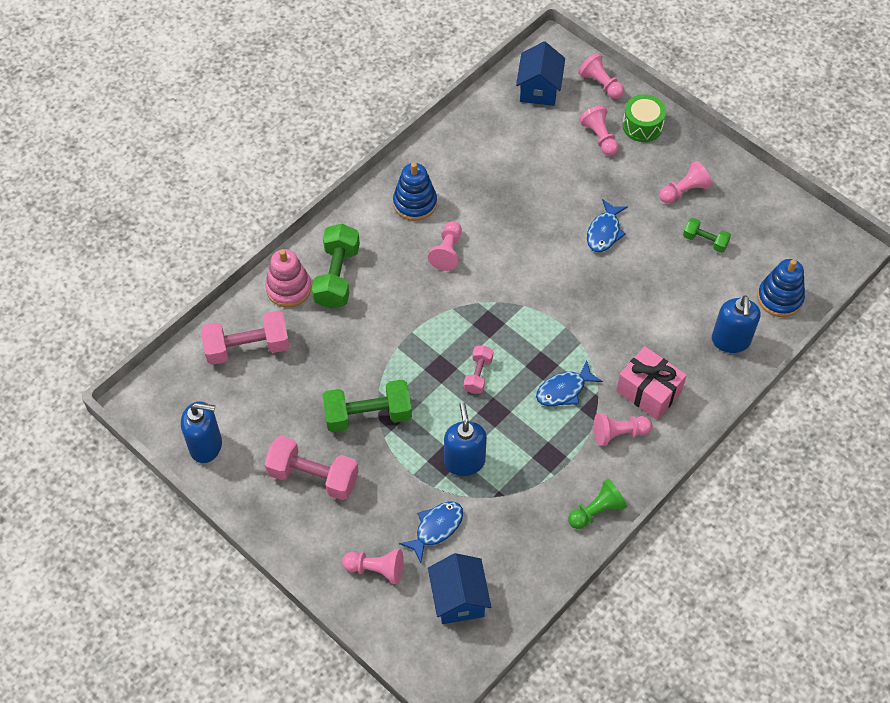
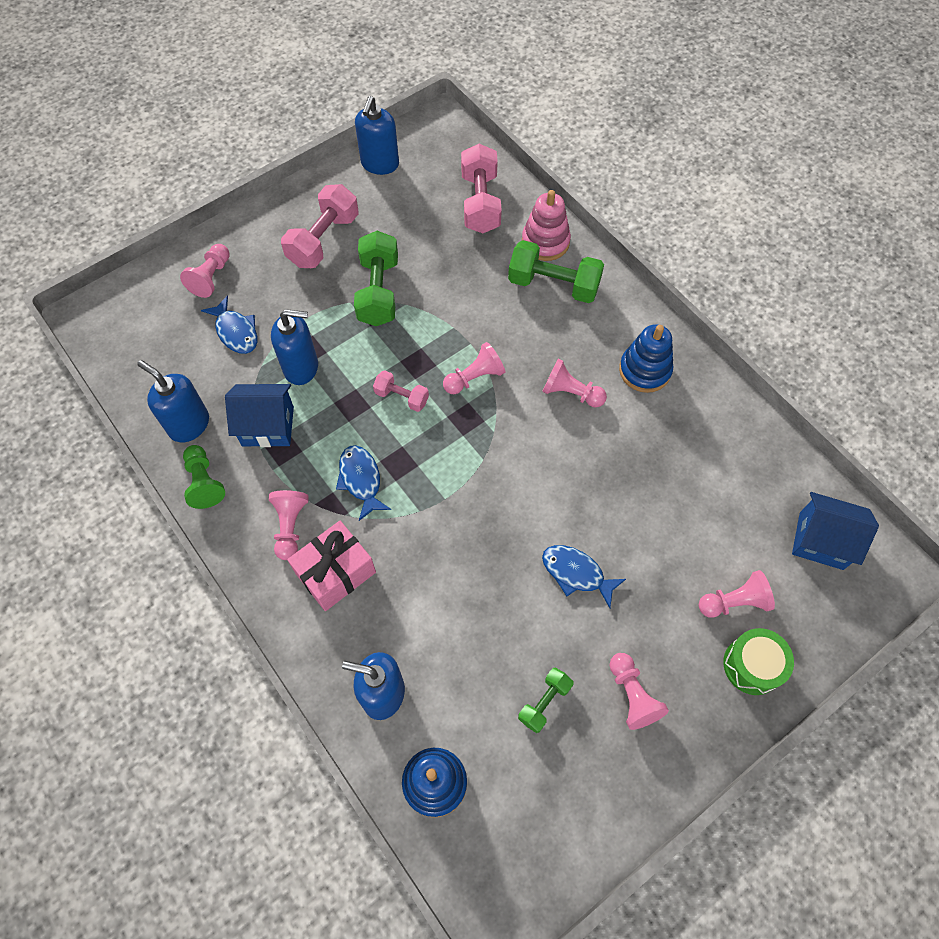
camera: 100 degrees right, 5 degrees up
blue house [428,553,491,624] -> blue house moved to [225,384,294,447]
pink pawn [578,53,624,99] -> pink pawn moved to [443,342,505,394]
none -> blue soap dispenser [137,360,209,442]

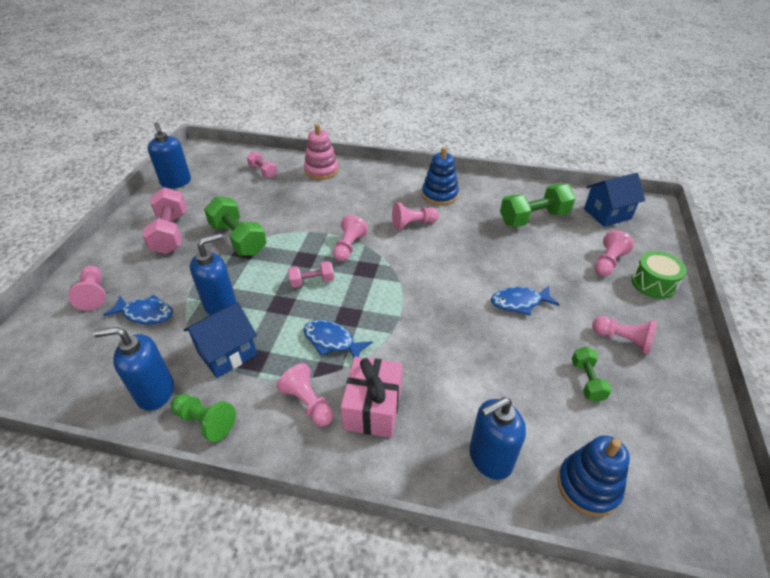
camera: 40 degrees left, 20 degrees down
pink dumbbell [461,144,502,233] -> pink dumbbell [247,151,277,178], size x0.56
green dumbbell [508,240,604,303] -> green dumbbell moved to [500,184,576,227]

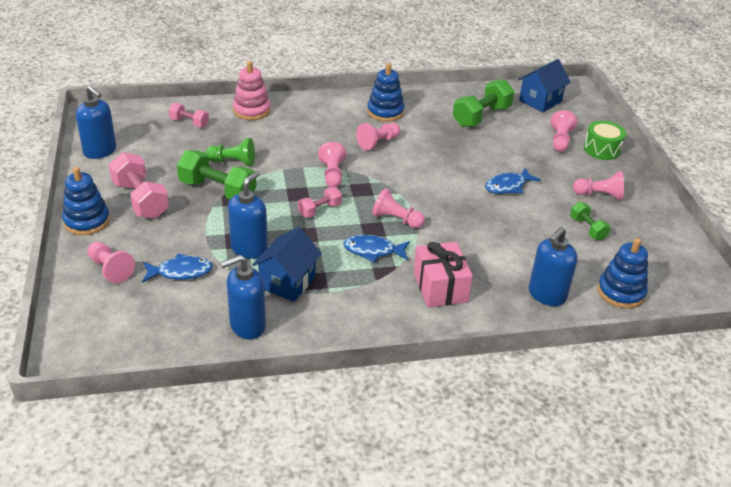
camera: 25 degrees left, 5 degrees down
green pawn [171,394,236,442] -> green pawn moved to [206,138,255,166]
pink pawn [276,363,333,426] -> pink pawn moved to [372,188,425,228]
none -> blue stacking toy [62,167,110,235]

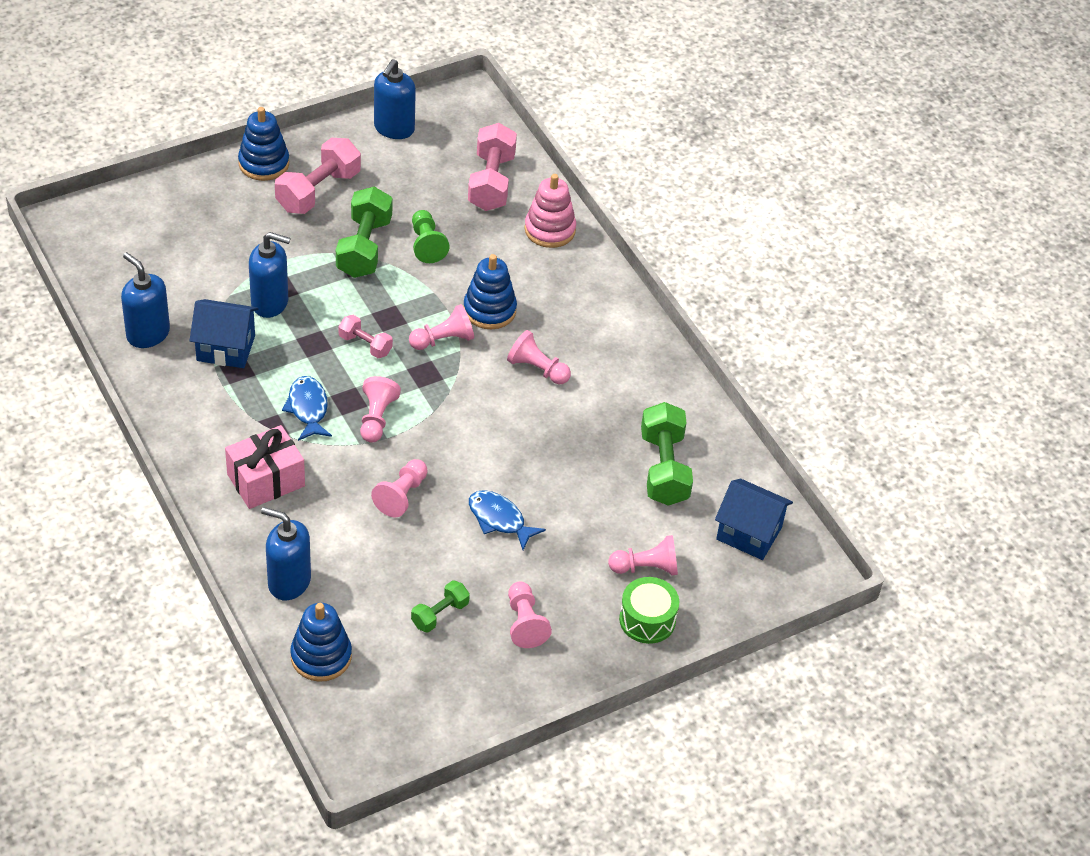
camera: 70 degrees right, 10 degrees up
pink pawn [87,242,135,284] -> pink pawn moved to [371,459,428,518]
blue fish [142,254,213,283] -> none
pink dumbbell [169,103,209,127] -> pink dumbbell [468,123,517,211], size x1.80
blue stacking toy [367,63,404,122] -> blue stacking toy moved to [464,254,517,329]
green dumbbell [453,79,514,127] -> green dumbbell turned 60 degrees clockwise [641,402,693,506]

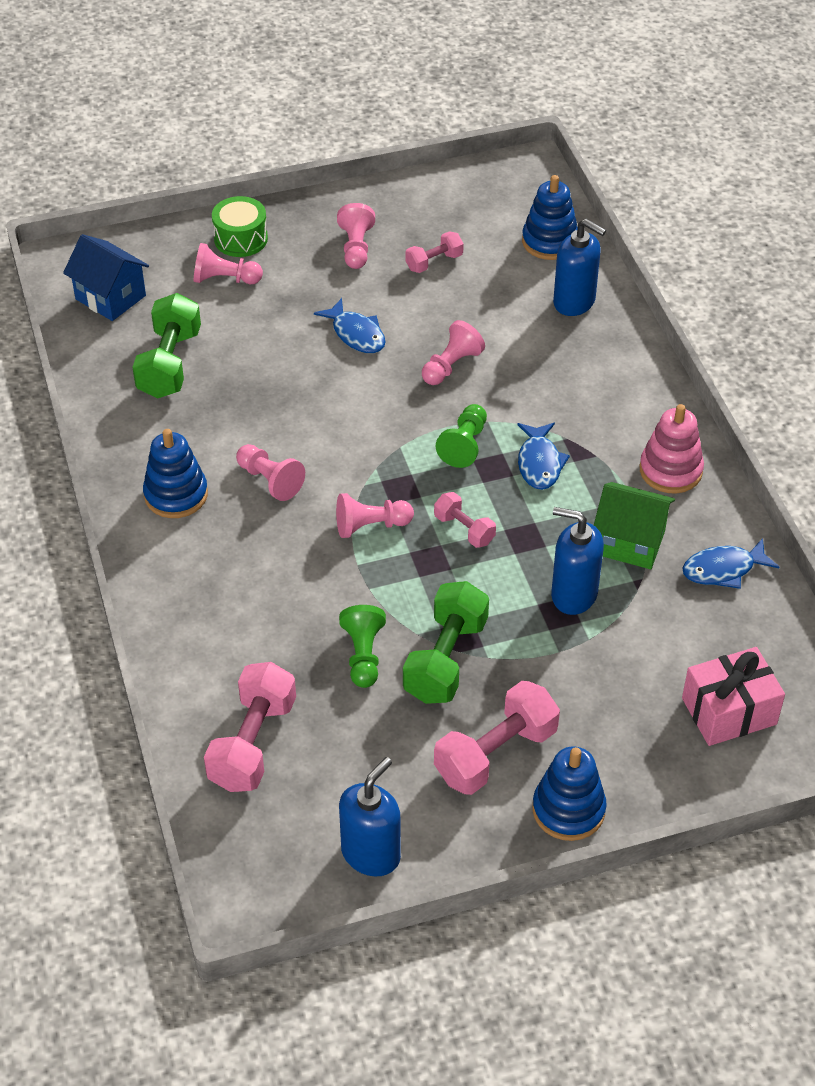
camera: 165 degrees left, 0 degrees up
blue soap dispenser [121,252,170,348] -> blue fish [682,538,779,589]
blue house [189,299,258,368] -> green house [594,482,675,569]
pink gift [225,425,305,509] -> pink gift moved to [682,647,785,746]
pink pawn [360,376,401,442] -> green pawn [436,404,487,468]
green dumbbell [411,580,470,632] -> pink dumbbell [405,231,464,273]
blue stacking toy [464,254,517,329] -> blue stacking toy moved to [143,429,208,518]
pink stacking toy [524,174,576,248] -> pink stacking toy moved to [640,404,704,493]

